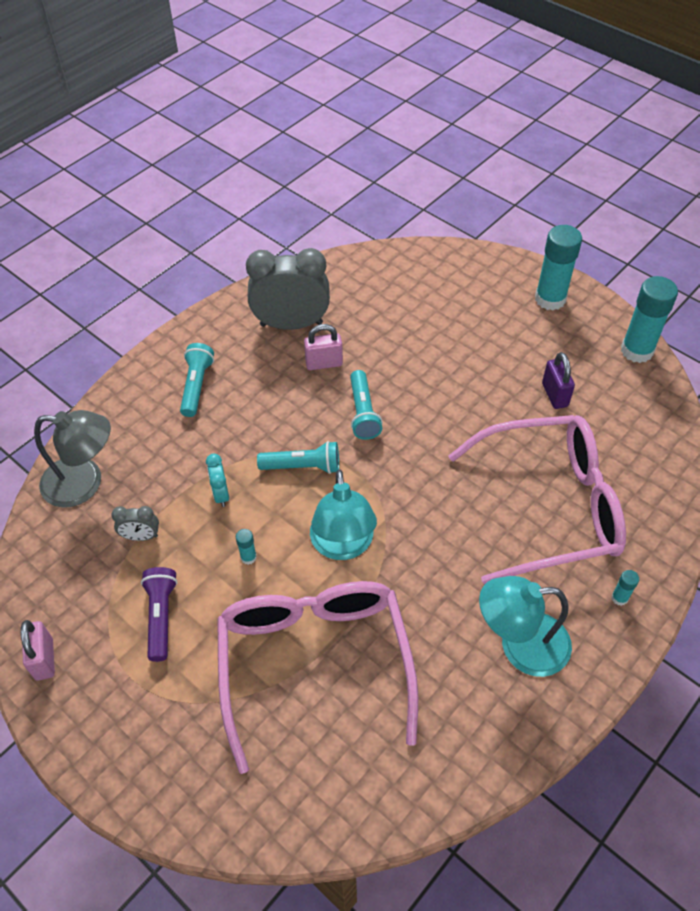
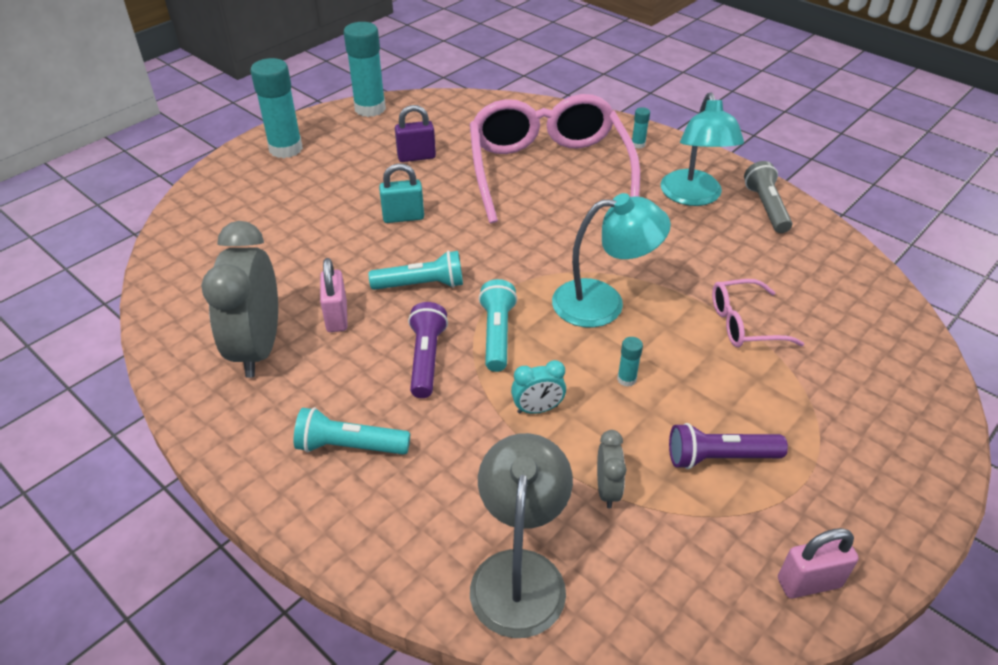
camera: 90 degrees left, 10 degrees down
pink glasses [217,581,418,774] -> pink glasses [712,279,804,347], size x0.45
none -> turquoise padlock [379,163,424,223]
none -> purple flashlight [408,302,448,398]
none -> grey flashlight [744,161,792,233]

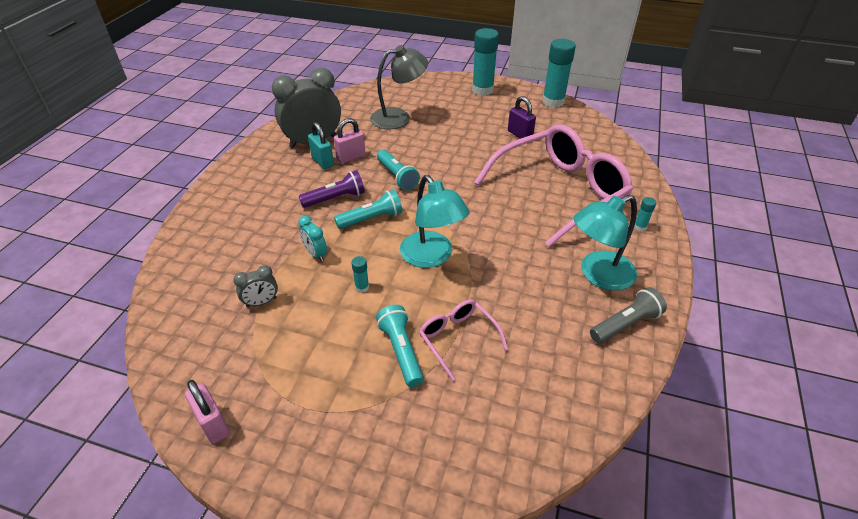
camera: 65 degrees right, 0 degrees up
turquoise flashlight [294,407,410,455] -> turquoise flashlight moved to [376,305,424,387]
turquoise padlock [379,163,424,223] -> turquoise padlock moved to [308,122,334,169]
grey lamp [470,433,573,638] -> grey lamp moved to [370,45,428,130]
purple flashlight [669,423,788,469] -> none

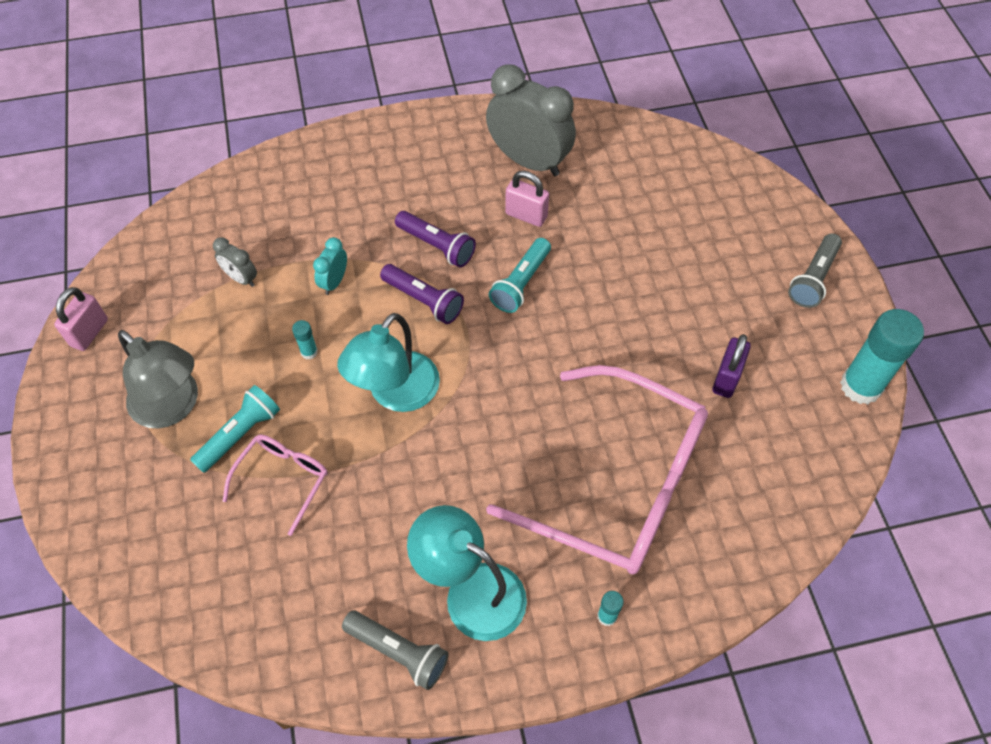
camera: 60 degrees right, 15 degrees up
turquoise padlock [308,122,334,169] -> none
turquoise flashlight [334,190,402,229] -> purple flashlight [380,264,464,324]
grey lamp [370,45,428,130] -> grey lamp moved to [118,330,198,429]
turquoise glue stick [472,28,499,96] -> grey flashlight [788,234,842,308]

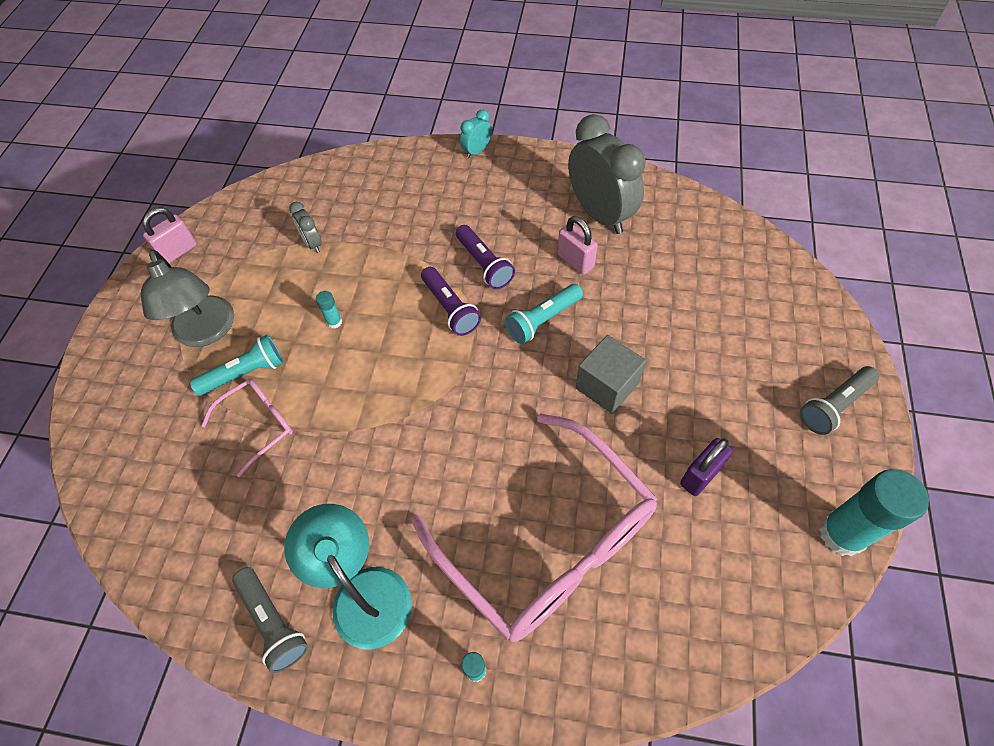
camera: 25 degrees right, 0 degrees up
turquoise clock [313,237,347,295] -> turquoise clock moved to [460,109,492,158]
turquoise lamp [337,313,440,412] -> none
none -> grey cube [575,335,646,414]

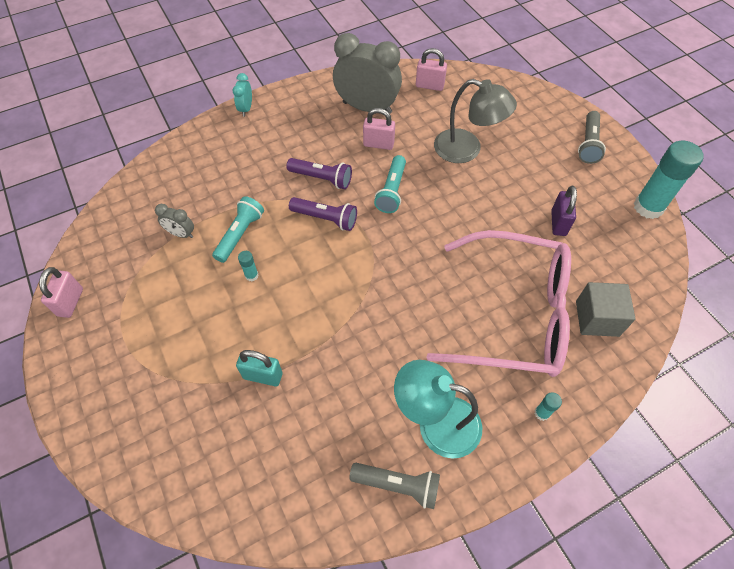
camera: 40 degrees left, 0 degrees up
grey lamp [141,249,234,347] -> grey lamp moved to [434,79,517,163]
turquoise flashlight [190,335,284,396] -> turquoise flashlight moved to [212,196,264,263]
pink glasses [201,379,293,477] -> turquoise padlock [236,350,283,386]
grey cube [575,335,646,414] -> grey cube moved to [576,282,636,337]
none -> pink padlock [416,48,447,91]

